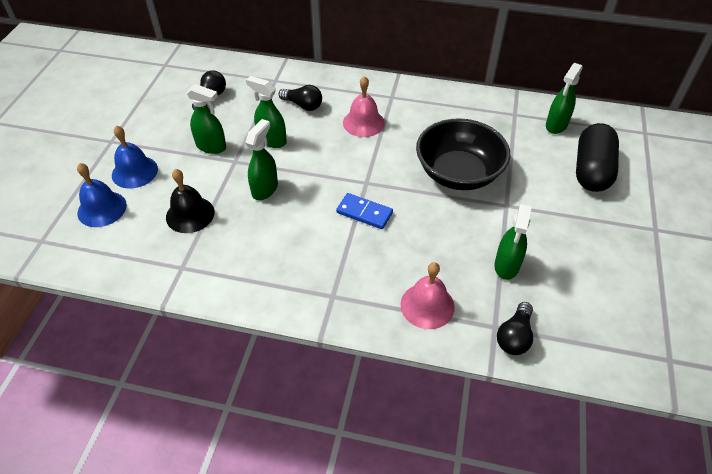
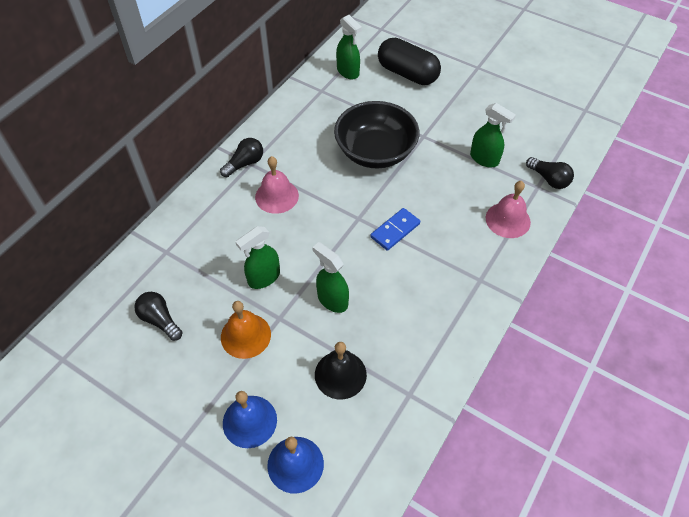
camera: 70 degrees left, 5 degrees up
green spray bottle [186,84,226,154] -> orange bell [221,301,271,359]
black light bulb [279,85,322,111] -> black light bulb moved to [220,138,263,177]

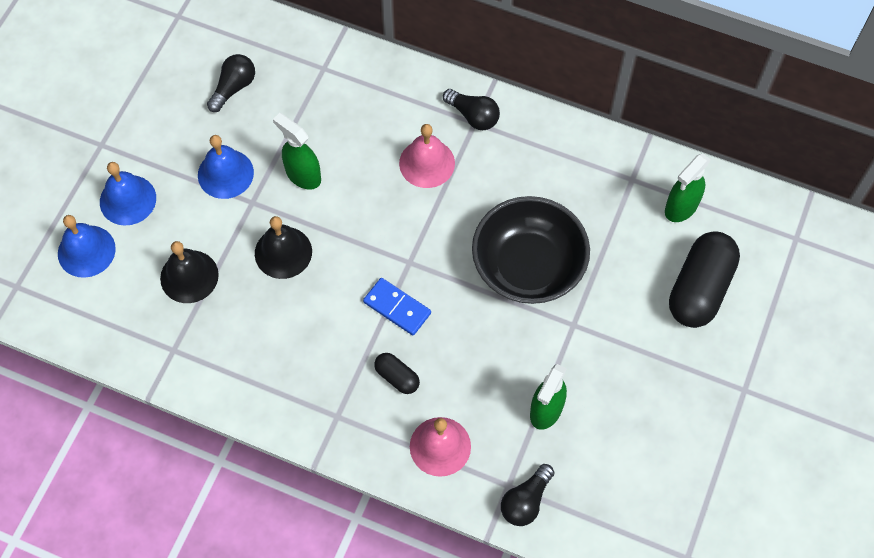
camera: 80 degrees right, 10 degrees up
orange bell [221,301,271,359] -> blue bell [198,135,254,199]
green spray bottle [312,242,349,313] -> black bell [255,216,312,279]
none -> black capsule [374,353,420,394]

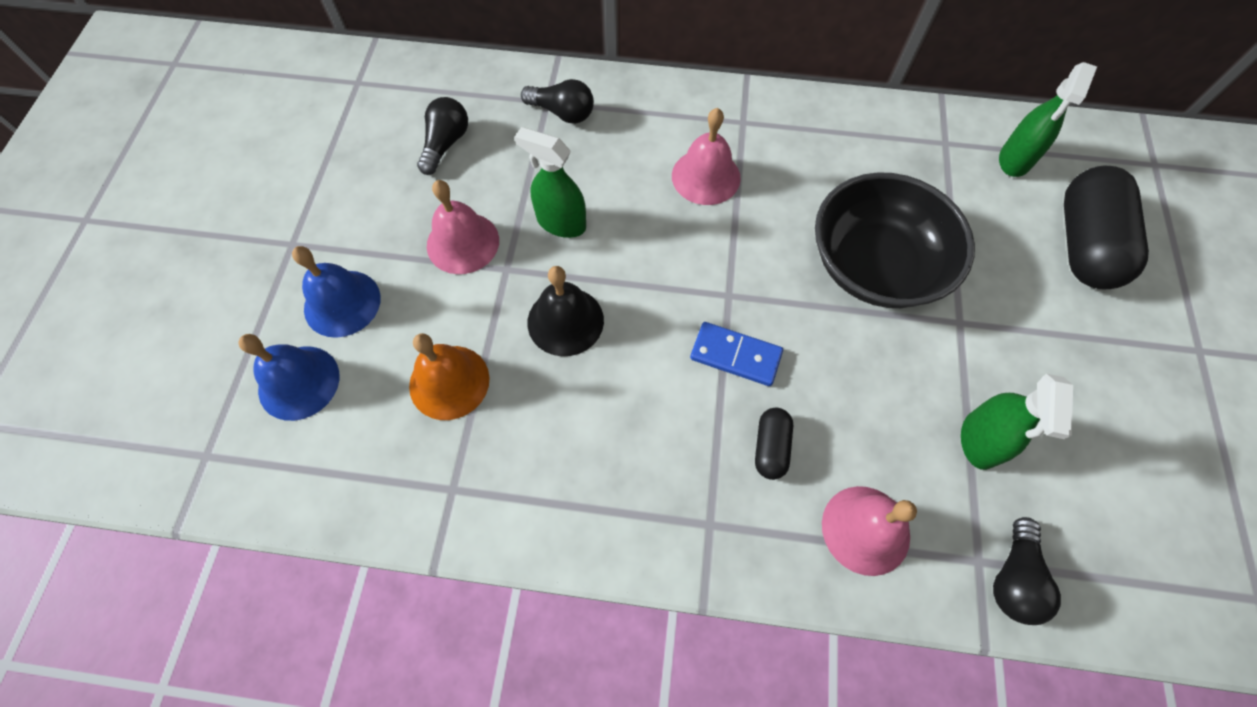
camera: 15 degrees left, 0 degrees up
black bell [160,241,219,303] -> orange bell [409,333,490,420]
blue bell [198,135,254,199] -> pink bell [427,180,499,274]
black capsule [374,353,420,394] -> black capsule turned 75 degrees clockwise [755,408,793,480]
black light bulb [443,89,500,130] -> black light bulb moved to [521,79,594,124]

